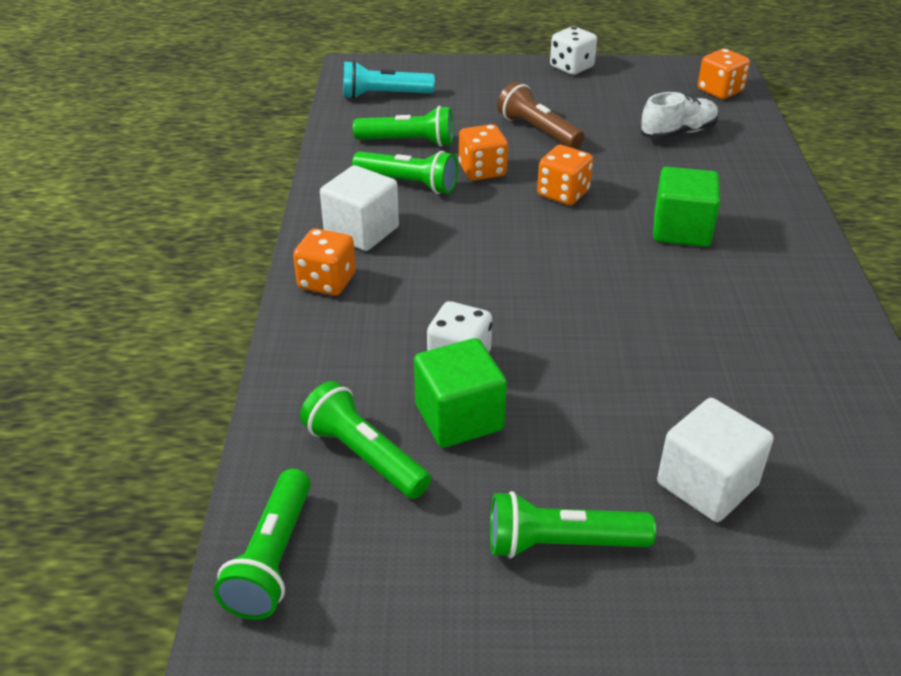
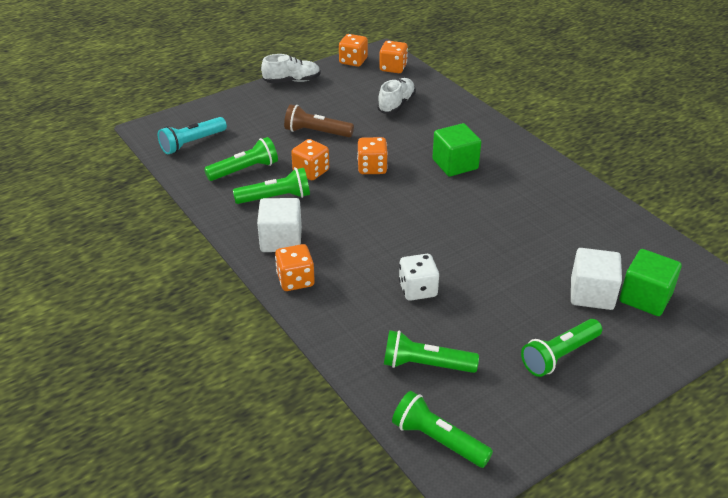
camera: 35 degrees left, 0 degrees up
green flashlight [214,469,311,620] -> green flashlight turned 150 degrees clockwise [392,391,493,468]
green cube [414,338,507,448] -> green cube moved to [620,249,682,316]
white dice [550,26,597,75] -> white shoe [261,54,321,83]
none -> orange dice [339,34,368,67]

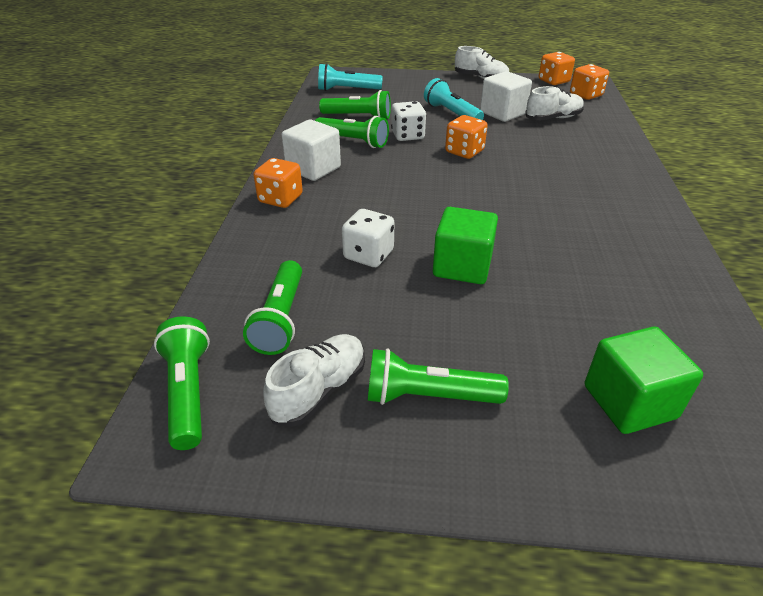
camera: 40 degrees right, 0 degrees up
brown flashlight [284,104,354,137] -> turquoise flashlight [424,78,484,120]
orange dice [291,139,329,180] -> white dice [391,101,426,141]
green flashlight [384,330,479,373] -> green flashlight turned 135 degrees counterclockwise [243,260,302,355]
green cube [432,123,481,176] -> green cube moved to [433,207,498,284]
white cube [571,248,622,310] -> white cube moved to [480,71,532,122]
none -> white shoe [263,334,365,427]

